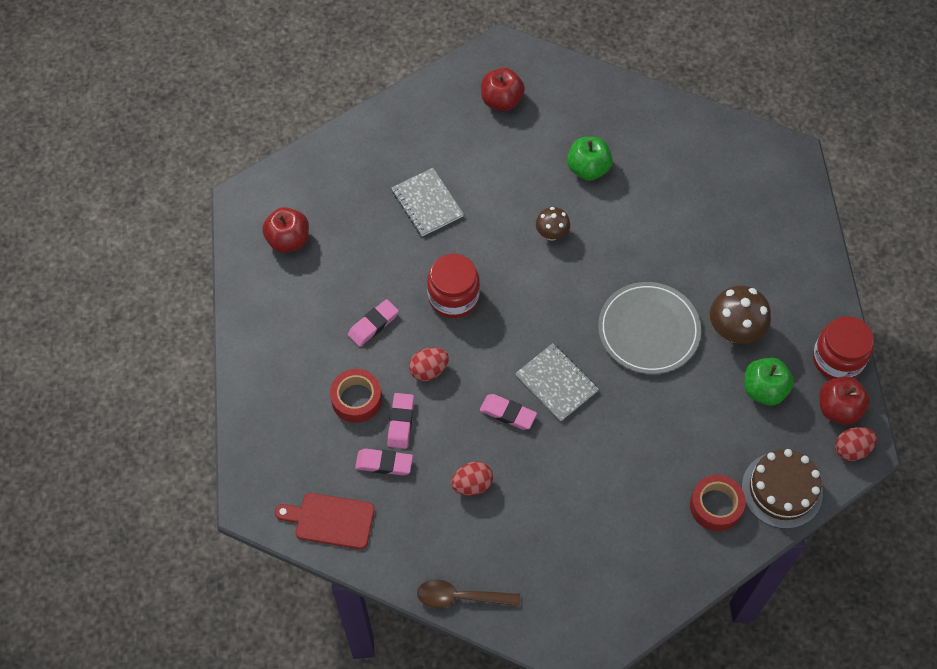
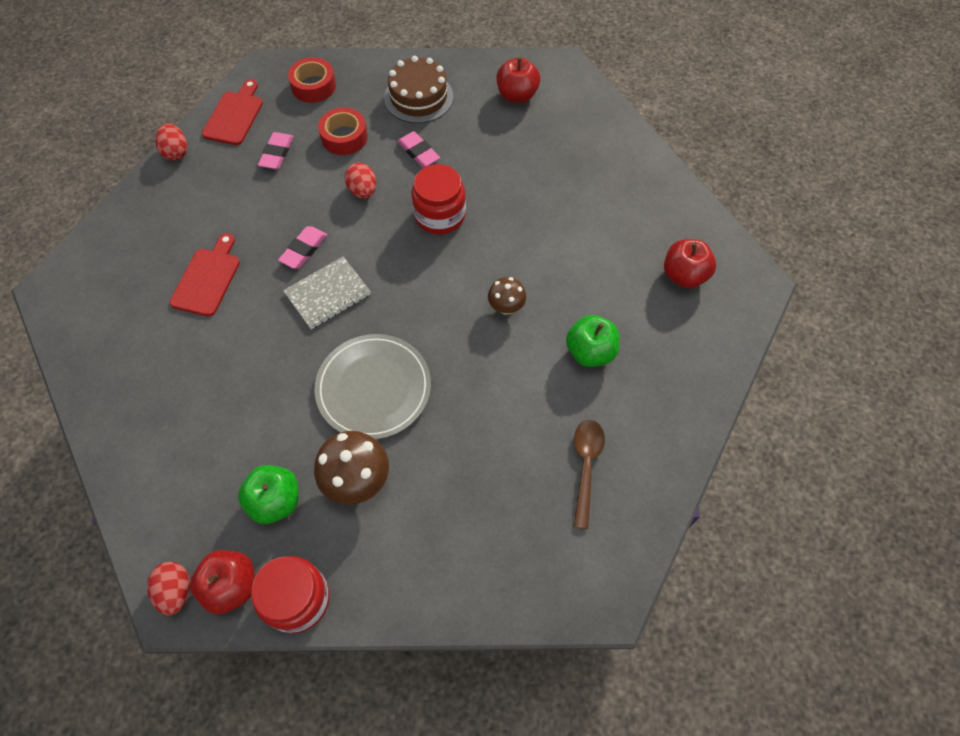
camera: 95 degrees right, 0 degrees up
pink eraser [387,393,414,449] -> none
grey notebook [391,168,464,236] -> none
brown spoon [417,580,520,608] -> brown spoon moved to [574,420,605,529]
red egg [451,461,493,495] -> red egg moved to [155,124,187,161]
red tape [690,475,746,531] -> red tape moved to [288,57,336,103]
brown cake [742,449,823,529] -> brown cake moved to [384,56,453,123]
none -> red cutting board [169,233,240,317]

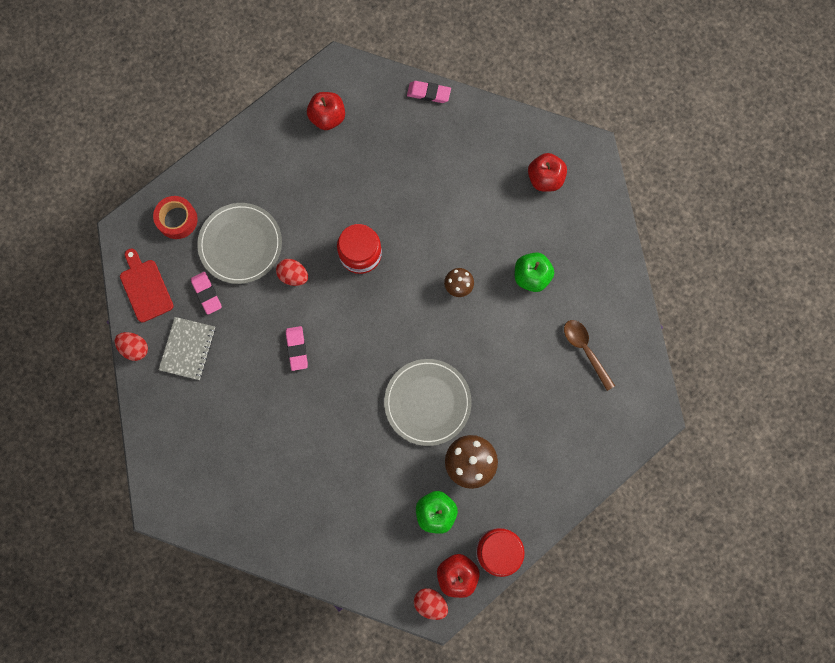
camera: 40 degrees left, 15 degrees up
red cutting board [169,233,240,317] -> none
grey notebook [283,257,371,329] -> grey notebook moved to [159,317,216,380]
red tape [318,107,368,155] -> grey plate [197,203,282,284]
brown cake [384,56,453,123] -> none
pink eraser [397,131,440,168] -> pink eraser moved to [407,81,451,103]

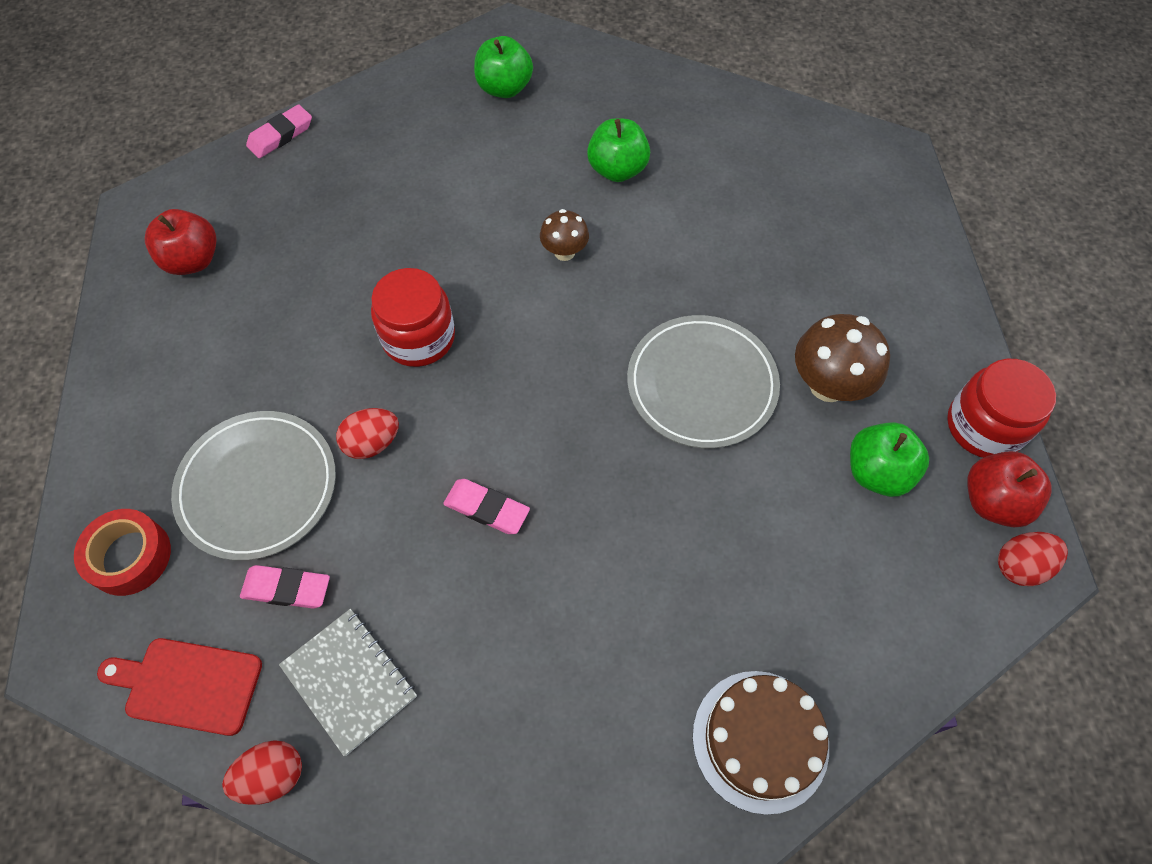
camera: 55 degrees left, 15 degrees down
red apple [528,153,567,192] -> green apple [474,36,533,98]
brown spoon [564,320,615,391] -> none
none -> brown cake [693,671,829,815]

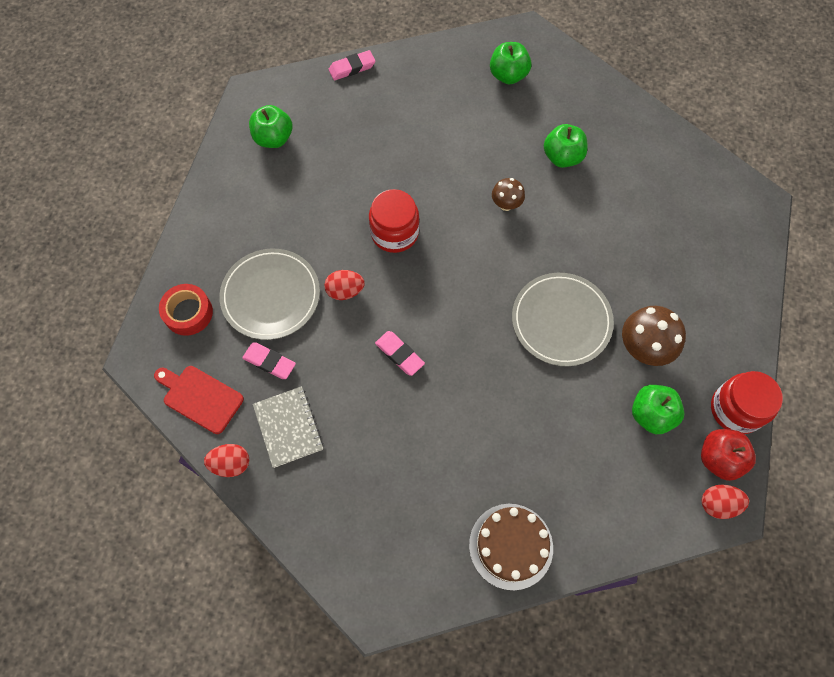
camera: 20 degrees right, 5 degrees up
red apple [145,209,217,275] -> green apple [249,105,293,148]

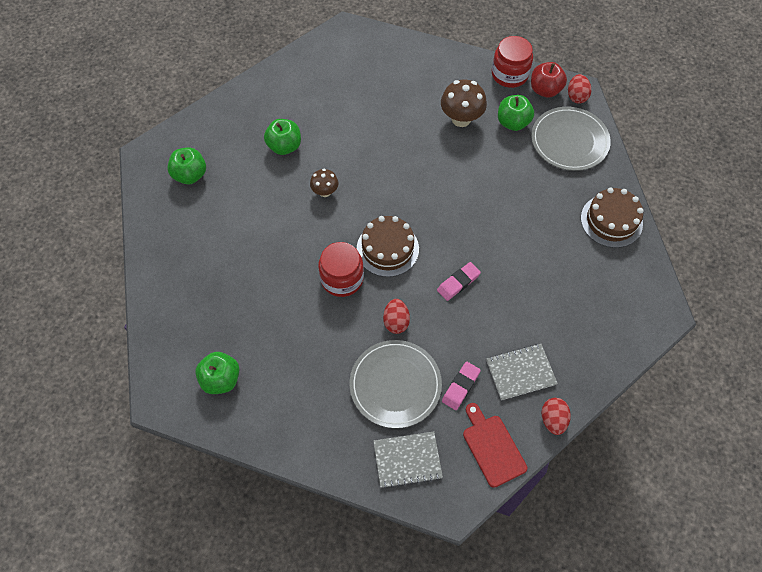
camera: 85 degrees left, 5 degrees down
red cutting board [154,366,244,434] -> red cutting board turned 120 degrees clockwise [463,403,527,488]
red tape [159,284,213,336] -> grey notebook [373,431,443,489]
pink eraser [329,50,376,80] -> none
grey plate [512,273,614,366] -> grey plate moved to [531,107,611,171]
none -> brown cake [357,216,419,277]

